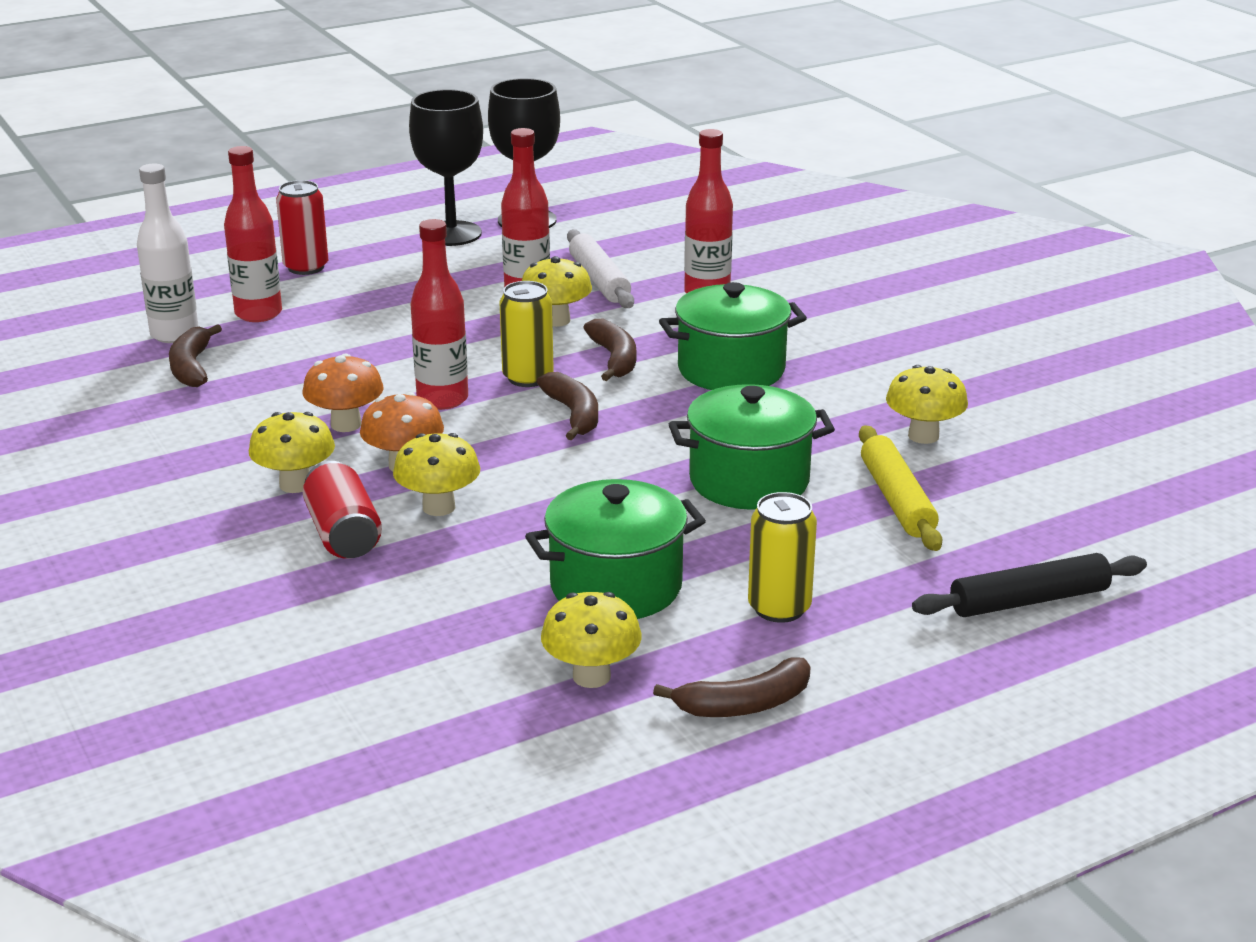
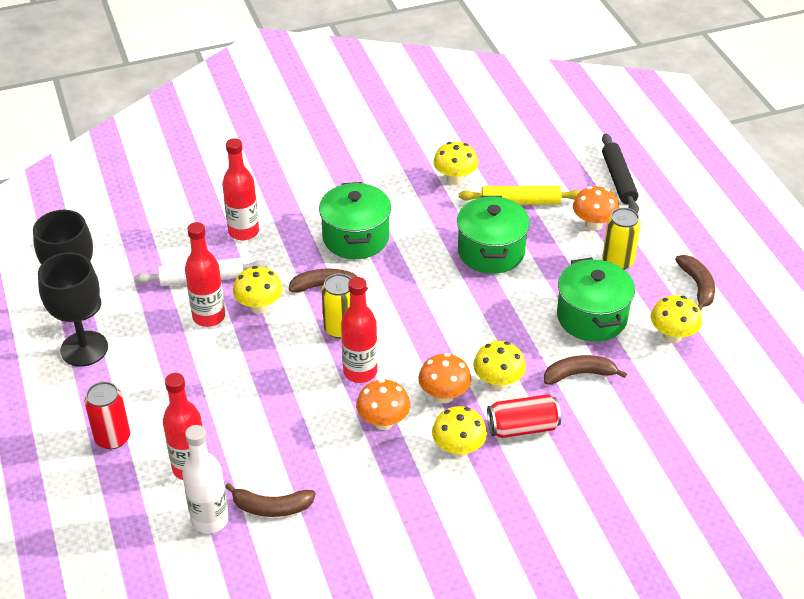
camera: 80 degrees left, 15 degrees up
brown banana [537,372,598,440] -> brown banana moved to [544,355,627,385]
none -> orange mushroom [573,186,619,231]

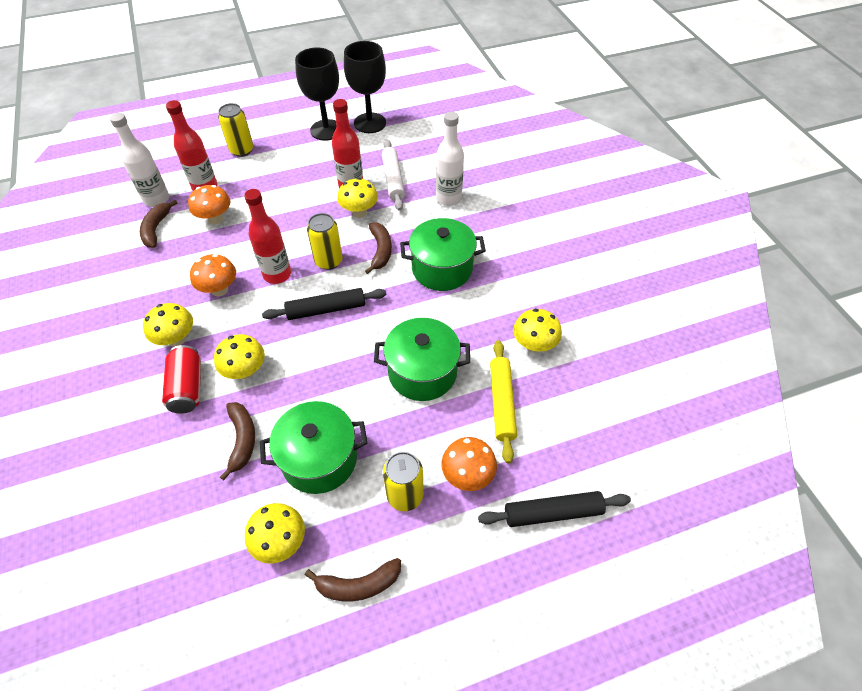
camera: 90 degrees right, 10 degrees up
red can [84,382,130,449] -> yellow can [218,103,253,157]
red bottle [222,138,259,240] -> white bottle [436,112,464,206]
orange mushroom [418,353,472,403] -> orange mushroom moved to [188,185,231,225]
none -> black rolling pin [262,288,386,320]

